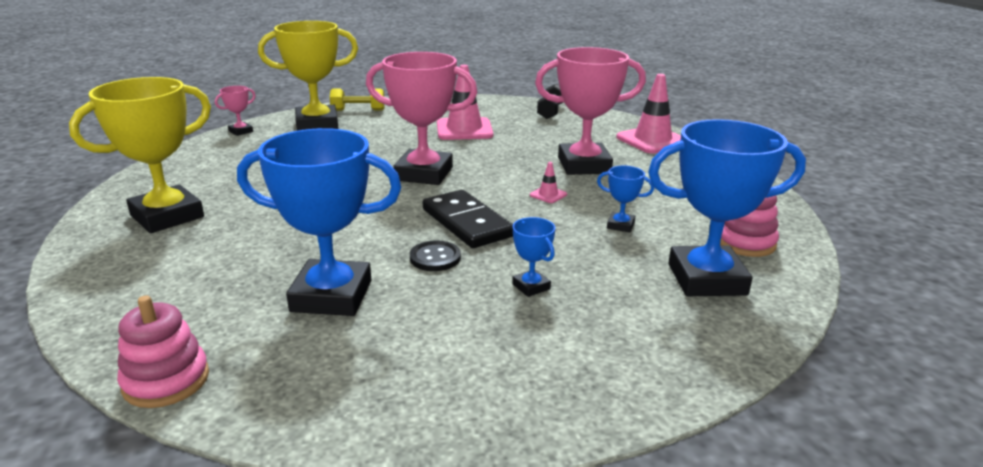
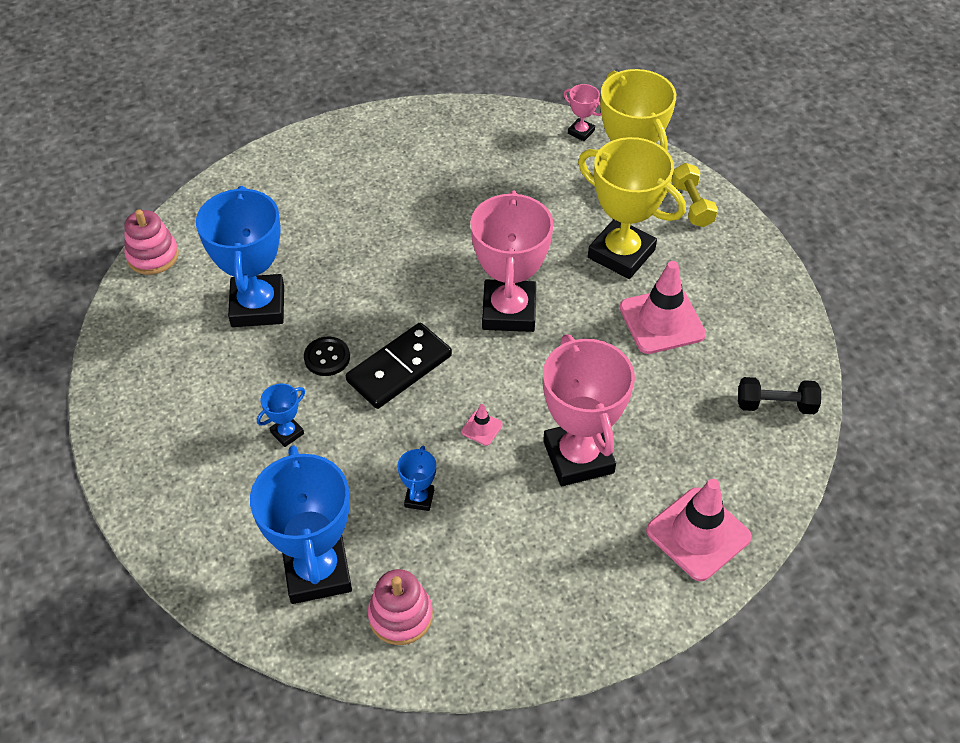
camera: 80 degrees right, 25 degrees up
yellow trophy [69,77,211,233] -> yellow trophy moved to [578,137,686,279]

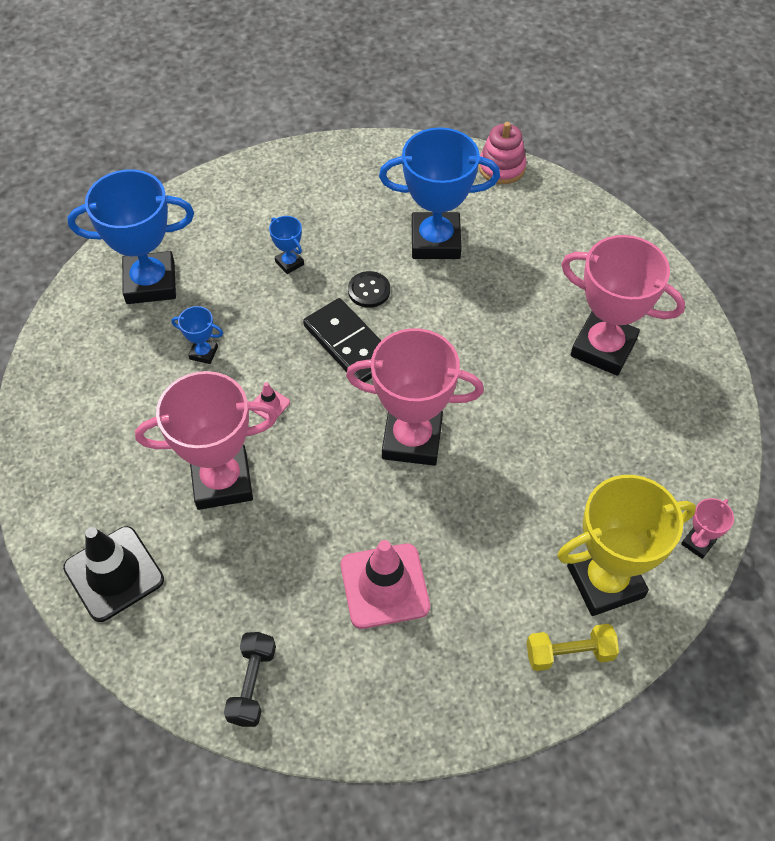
camera: 95 degrees right, 5 degrees up
pink stacking toy [368,569,433,645] -> none
yellow trophy [578,137,686,279] -> none
pink traffic cone [646,479,752,581] -> black traffic cone [63,526,164,622]
none -> pink trophy [561,235,685,376]

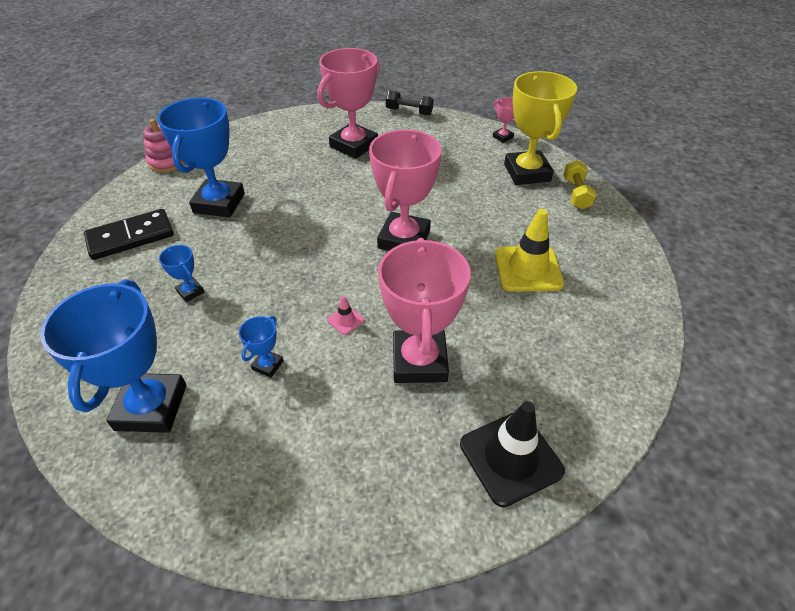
camera: 80 degrees left, 10 degrees down
black dumbbell [224,632,276,727] -> black dumbbell moved to [386,90,434,115]
blue trophy [269,216,304,274] -> blue trophy turned 75 degrees clockwise [159,245,204,302]
black domino [303,298,381,383] -> black domino moved to [84,209,174,260]
pink traffic cone [341,540,430,629] -> yellow traffic cone [495,209,564,292]
black button [348,271,390,308] -> none

